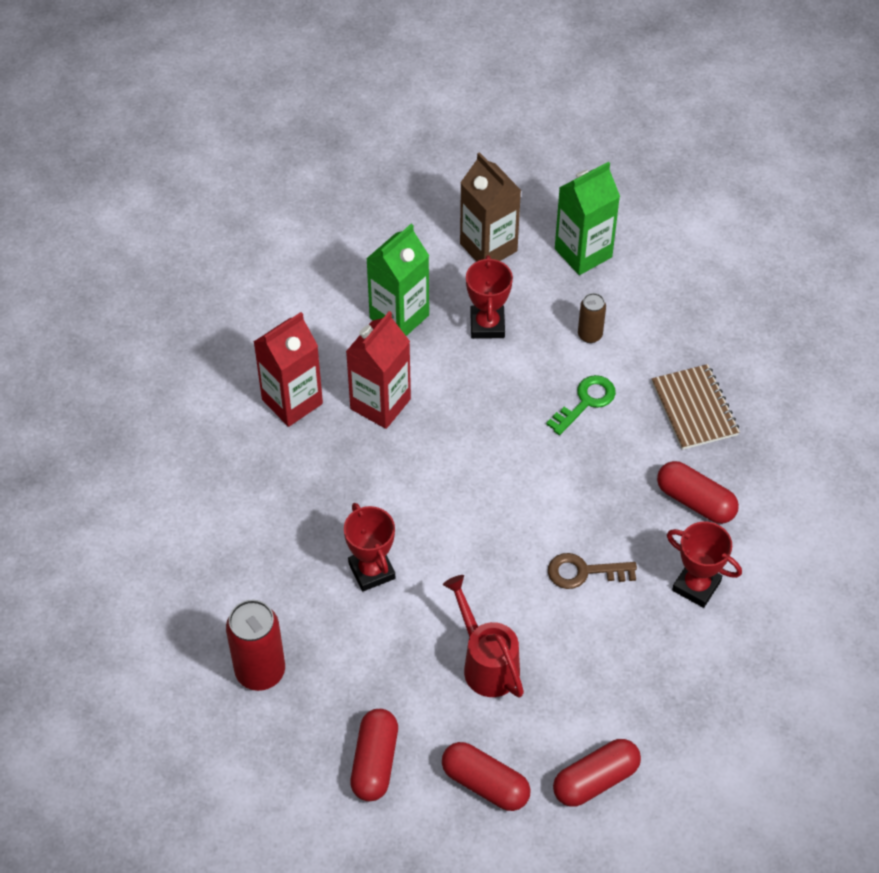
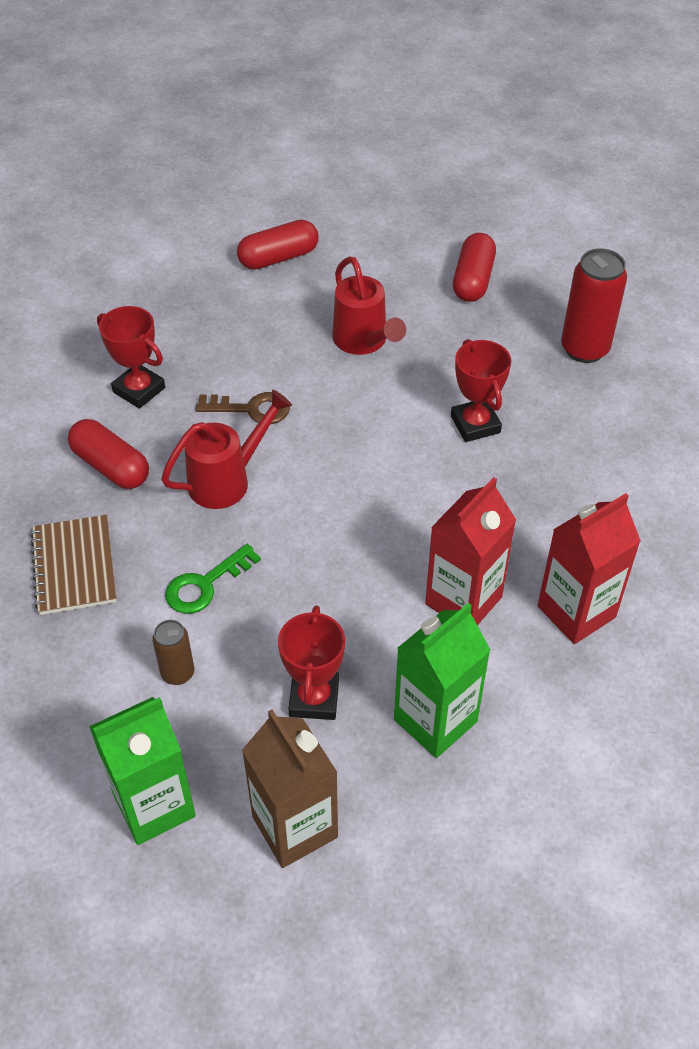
camera: 175 degrees left, 5 degrees down
red capsule [442,742,531,811] -> none
none -> red watering can [161,390,292,509]

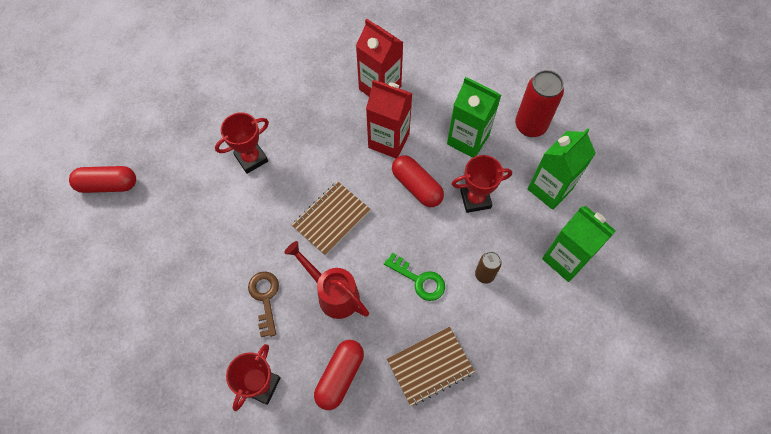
camera: 105 degrees left, 15 degrees up
red capsule [237,220,318,270] -> red capsule moved to [392,155,444,207]
brown carton [242,709,338,868] -> green carton [528,128,596,210]
red watering can [332,256,406,355] -> none
red can [561,248,627,363] -> red can moved to [515,70,564,137]
none -> brown notebook [292,181,371,255]

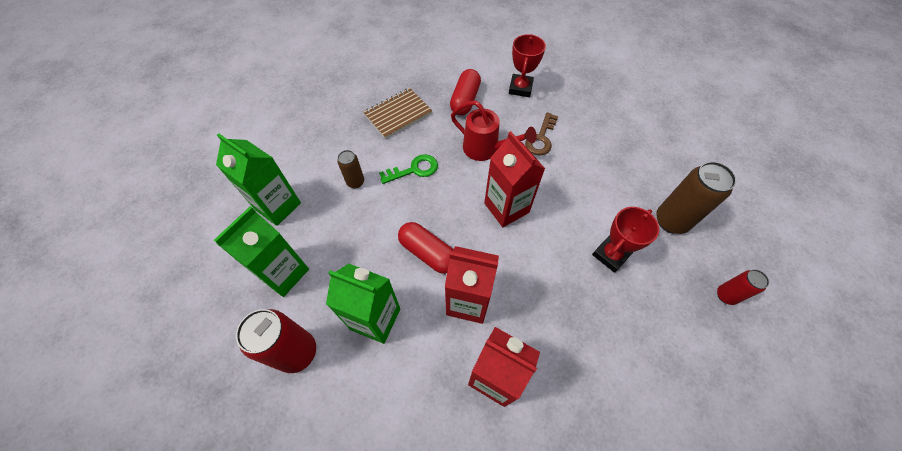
camera: 170 degrees right, 5 degrees down
red capsule [69,166,136,193] -> none
brown key [248,272,279,337] -> brown key turned 45 degrees clockwise [525,112,558,156]
brown notebook [292,181,371,255] -> red carton [484,131,545,227]
green key [384,253,445,301] -> green key turned 135 degrees clockwise [379,154,438,184]
red trophy [452,155,512,213] -> none
none -> brown can [656,161,736,234]
none -> red can [717,269,769,305]

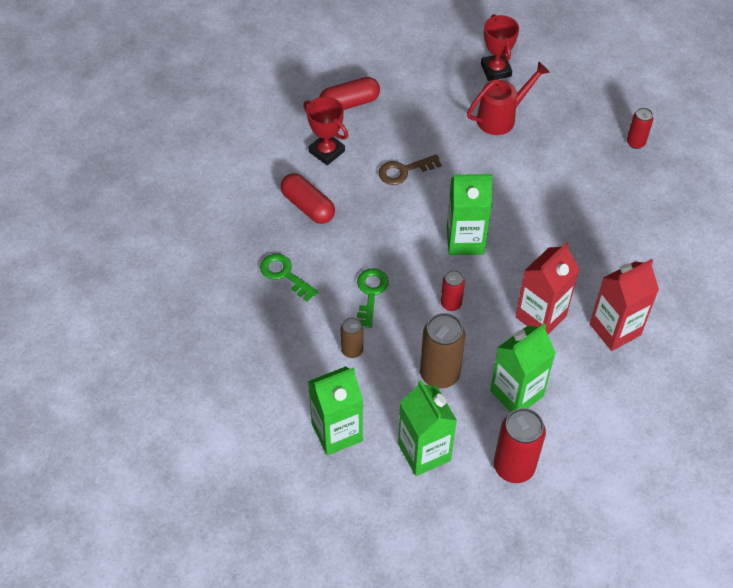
camera: 60 degrees left, 5 degrees down
brown notebook [363,88,432,139] -> green key [260,254,318,302]
red capsule [398,222,454,274] -> red capsule moved to [319,77,380,110]
red watering can [451,101,537,161] -> red watering can moved to [467,61,550,135]
red carton [484,131,545,227] -> green carton [447,174,493,255]
brown key [525,112,558,156] -> brown key turned 105 degrees clockwise [378,154,442,185]
red trophy [592,207,659,273] -> red trophy moved to [481,14,519,81]
brown can [656,161,736,234] -> brown can moved to [420,313,466,389]
none -> red can [441,270,465,311]

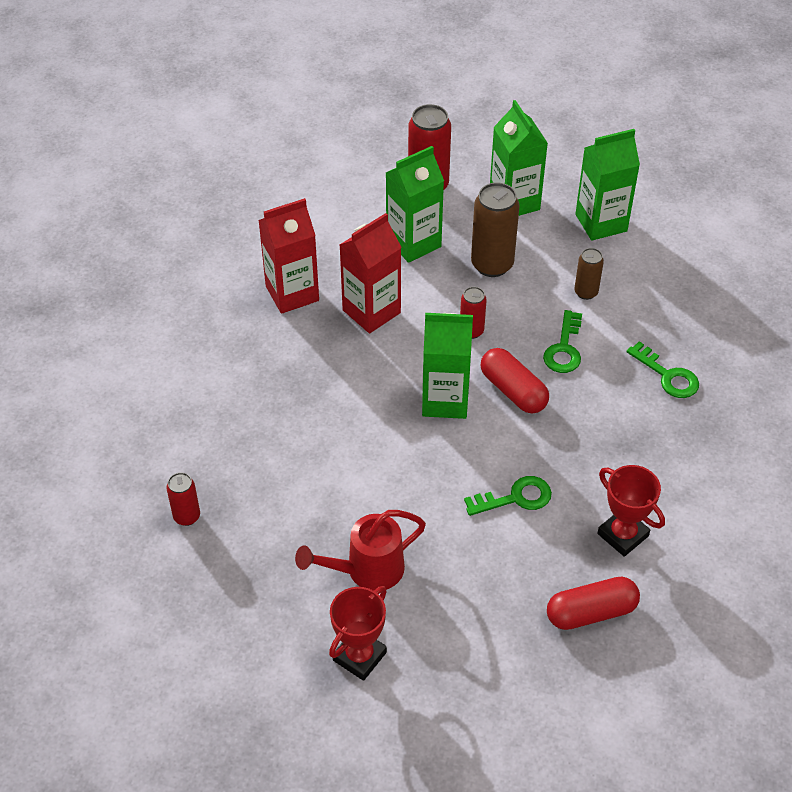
camera: 175 degrees left, 5 degrees down
red capsule [281,173,335,224] -> red capsule moved to [481,348,549,413]
brown key [378,154,442,185] -> green key [464,476,552,516]
red trophy [481,14,519,81] -> red trophy turned 45 degrees clockwise [329,586,387,681]

